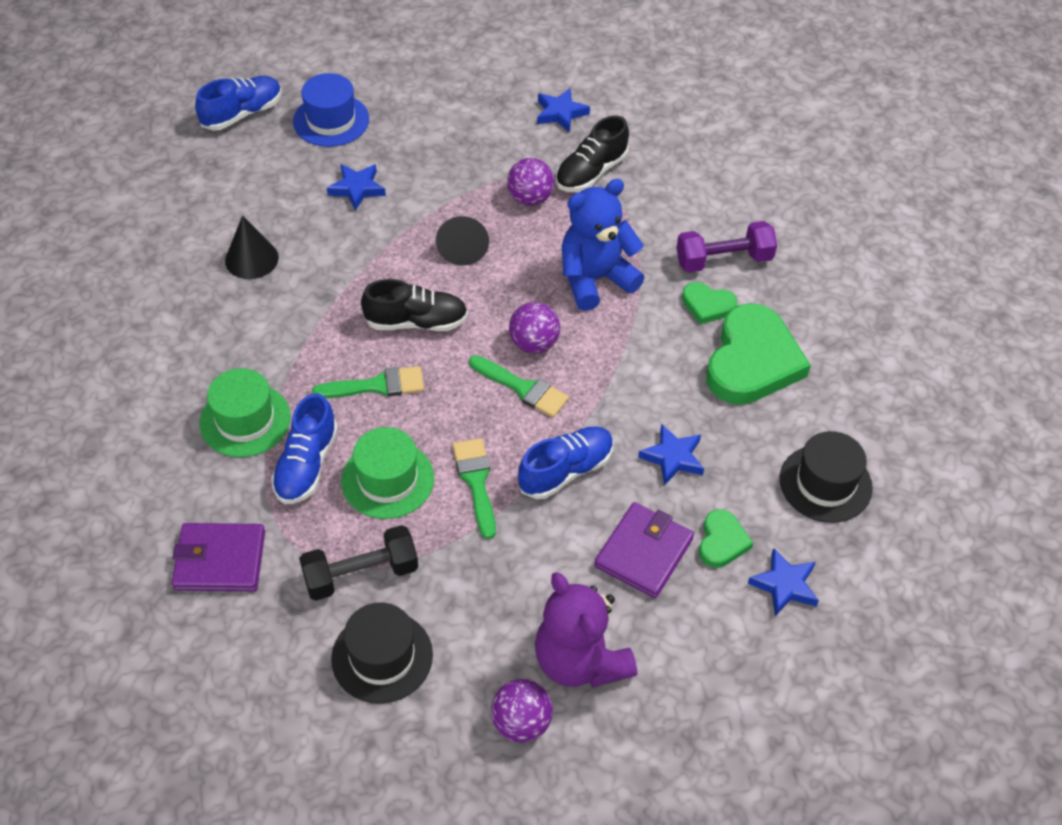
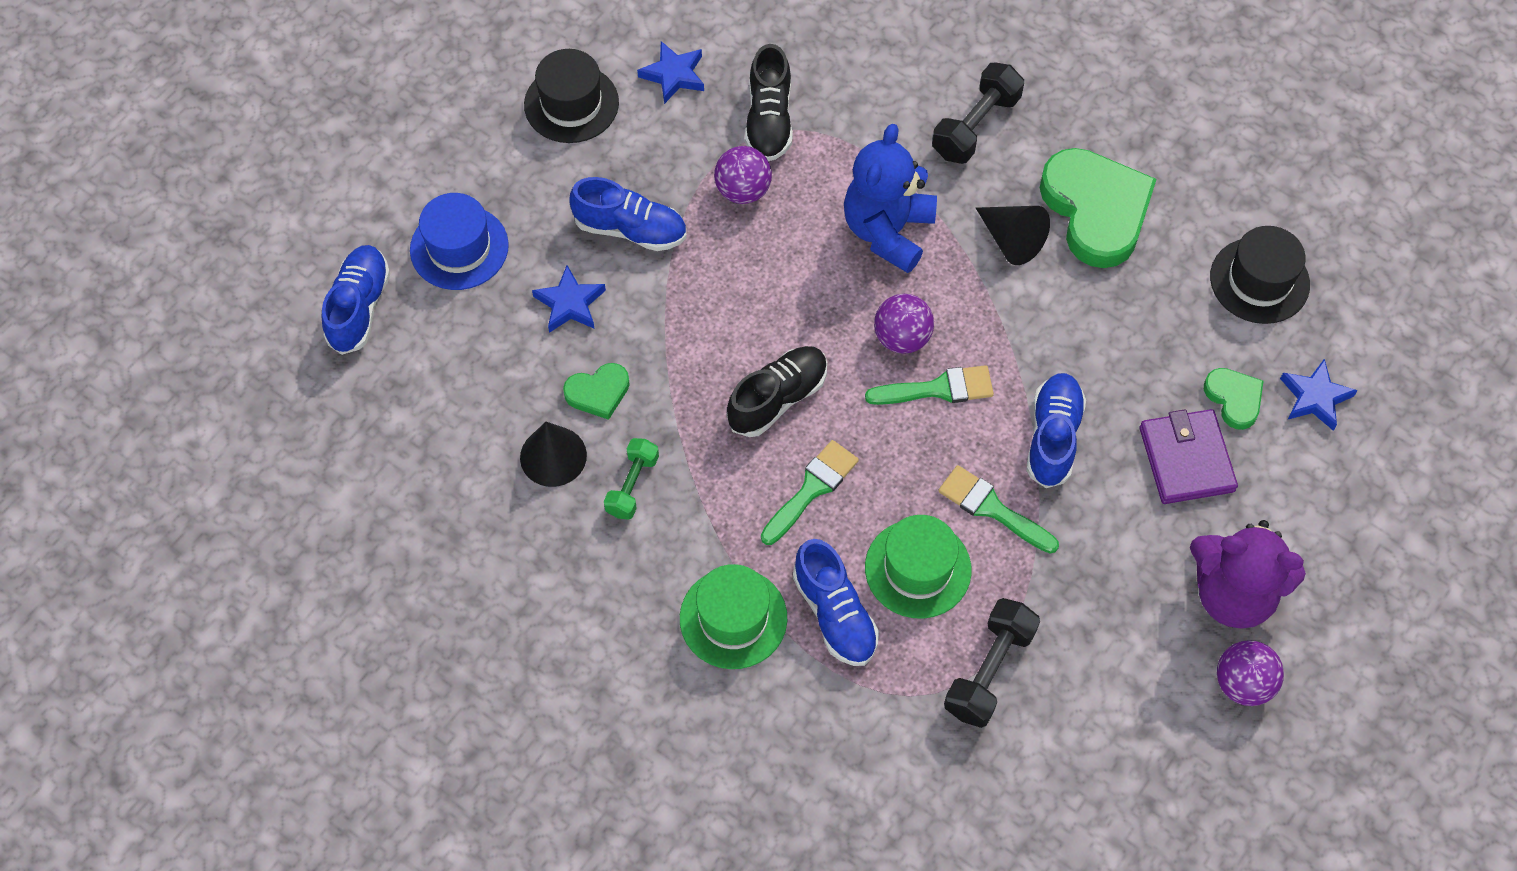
camera: 40 degrees left, 10 degrees up
purple wallet [172,523,265,591] -> none
black hat [331,602,433,704] -> black hat moved to [524,49,619,143]
black cone [436,216,489,266] -> black cone moved to [976,206,1050,265]
blue star [638,424,704,485] -> none
purple dumbbell [676,221,777,273] -> black dumbbell [932,63,1024,164]
green heart [682,282,737,324] -> green heart moved to [563,363,630,420]
none -> blue shoe [569,177,687,251]
none -> green dumbbell [604,438,659,520]

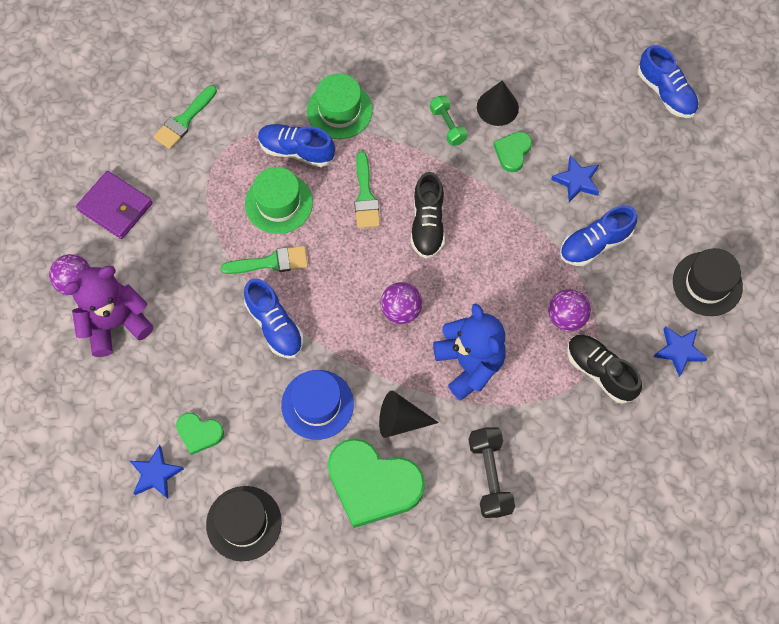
camera: 135 degrees right, 5 degrees up
blue hat [410,193,509,290] -> blue hat moved to [281,370,354,440]
green brush [865,365,994,405] -> green brush moved to [153,85,217,149]
black dumbbell [944,598,1040,728] -> none
purple wallet [1139,409,1238,504] -> purple wallet moved to [76,171,153,239]

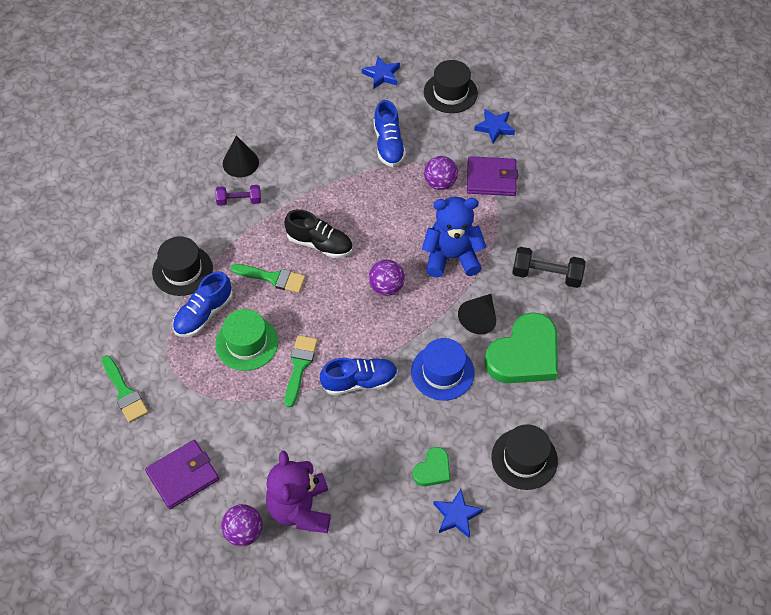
camera: 70 degrees left, 10 degrees down
green hat [307,74,373,139] -> black hat [152,236,213,296]
green dumbbell [430,96,467,146] -> purple dumbbell [215,185,261,206]
green heart [493,132,532,172] -> none
blue star [551,155,599,202] -> blue star moved to [362,56,400,89]
black shoe [567,335,642,404] -> purple wallet [467,156,518,196]
blue shoe [638,45,699,118] -> none

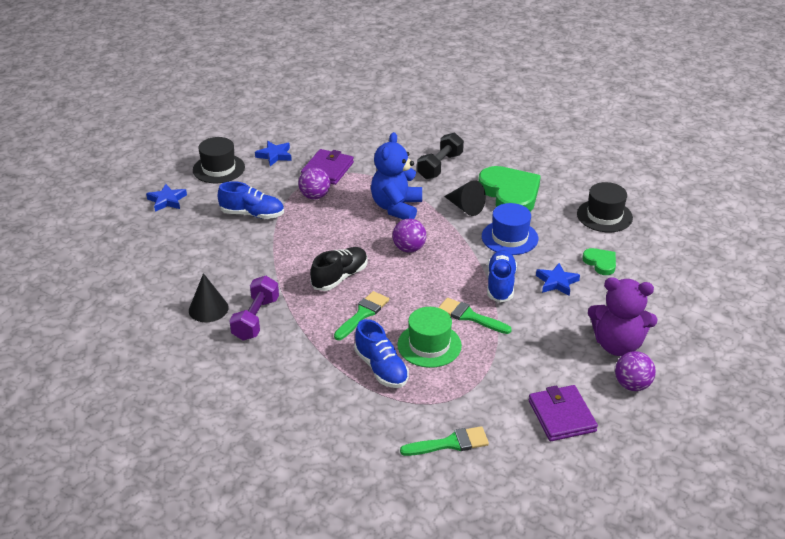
camera: 70 degrees left, 20 degrees down
black hat [152,236,213,296] -> none
purple dumbbell [215,185,261,206] -> purple dumbbell [229,276,279,340], size x1.51
blue star [434,489,483,538] -> blue star moved to [536,263,580,296]

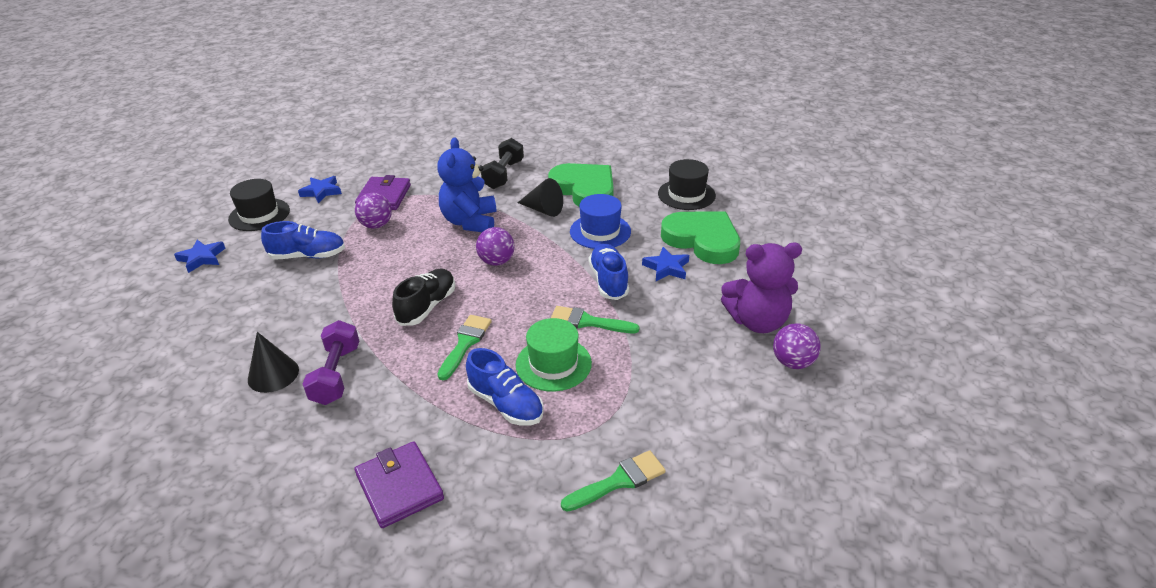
camera: 15 degrees left, 0 degrees up
purple wallet [529,385,598,441] -> purple wallet moved to [354,441,444,528]
green heart [582,248,616,275] -> green heart [661,211,740,264], size x2.05

